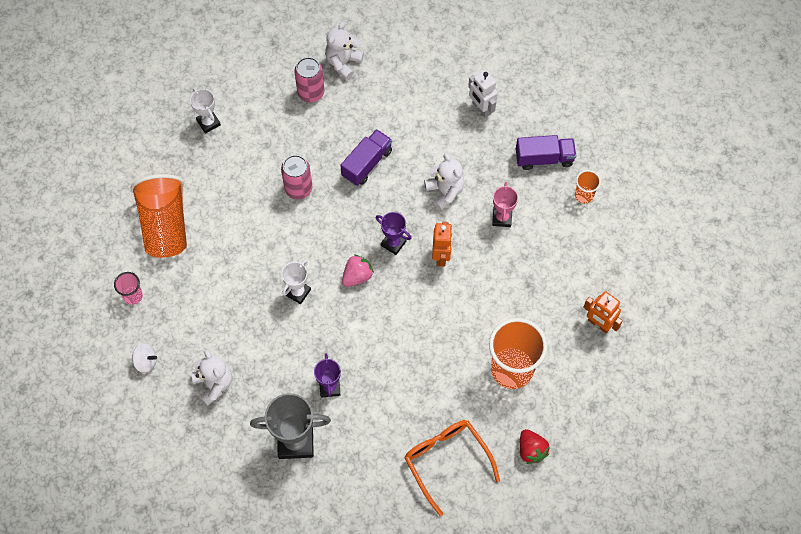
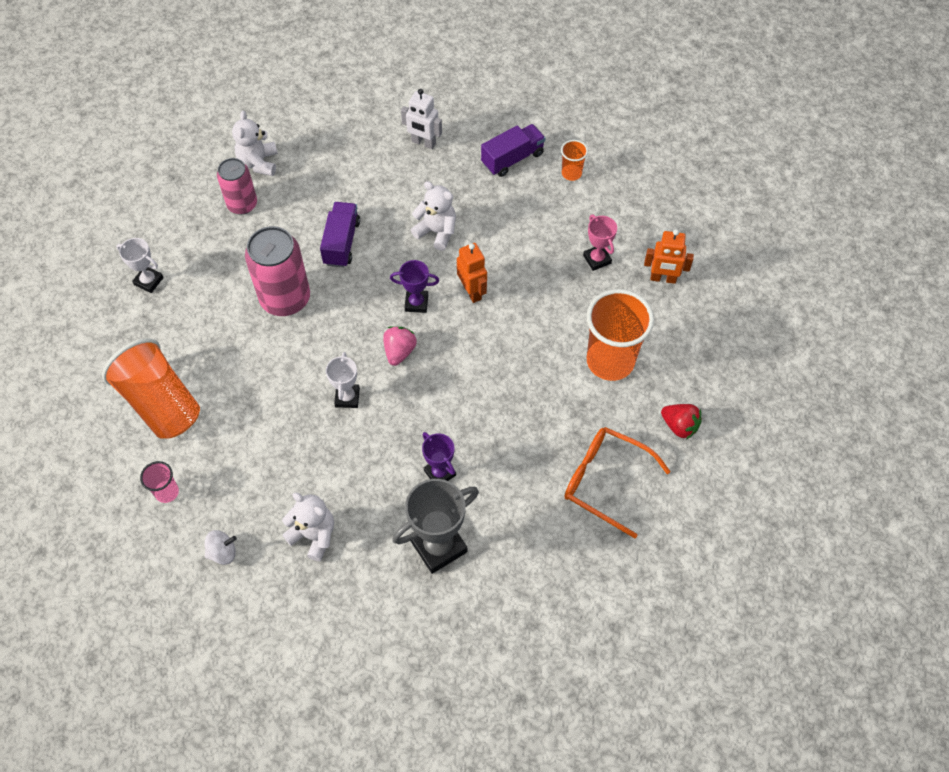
camera: 30 degrees left, 5 degrees down
pink can [281,155,312,199] -> pink can [245,226,310,316], size x1.57
pink trophy [492,182,518,227] -> pink trophy moved to [583,215,617,271]

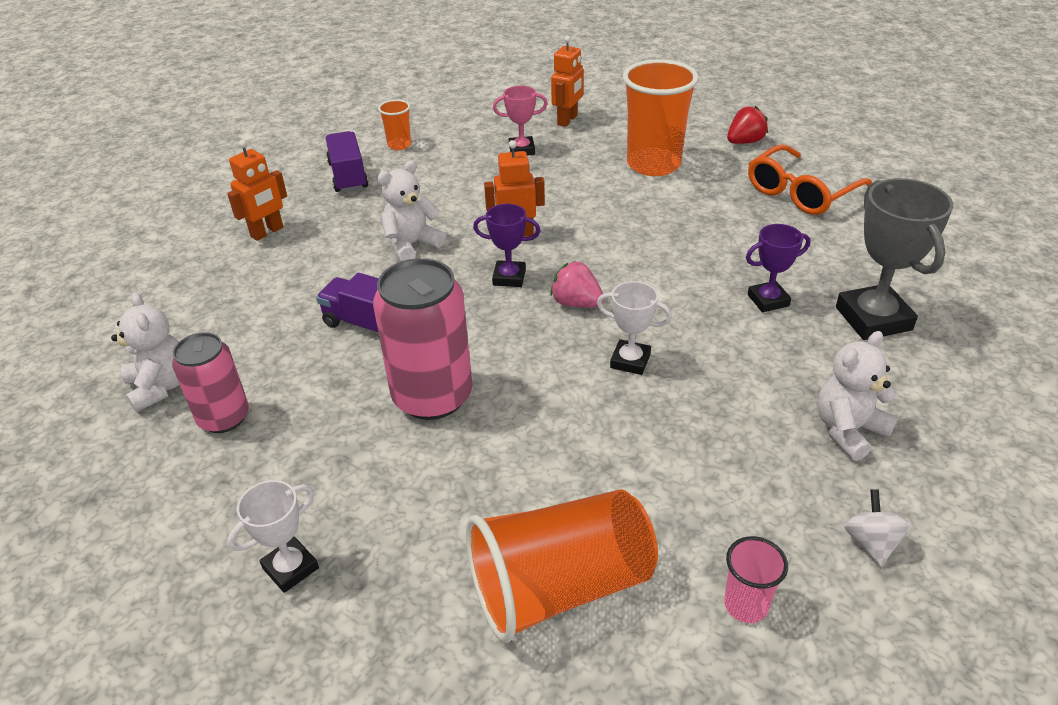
camera: 70 degrees left, 20 degrees down
white teddy bear [232,111,278,176] -> white teddy bear turned 135 degrees counterclockwise [111,292,180,412]
purple trophy [390,260,439,313] -> purple trophy turned 75 degrees clockwise [473,204,541,287]
white robot [401,89,442,149] -> orange robot [227,140,287,241]

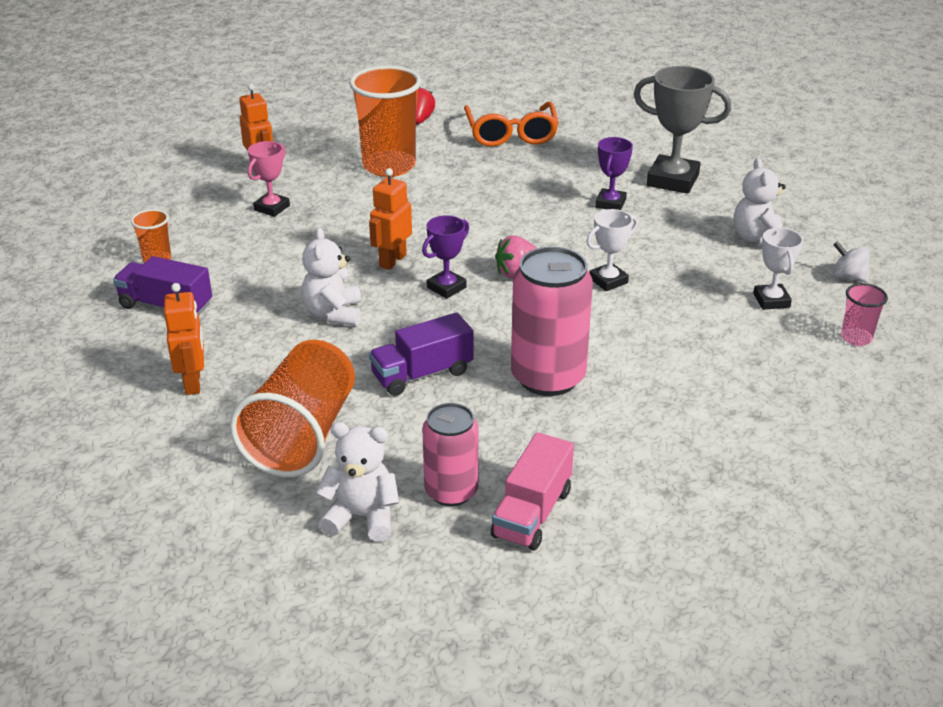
camera: 55 degrees left, 5 degrees down
white trophy [227,480,319,593] -> white trophy moved to [753,228,803,310]
orange cup [466,489,658,643] -> orange cup moved to [230,340,355,477]
none -> pink truck [491,432,574,551]

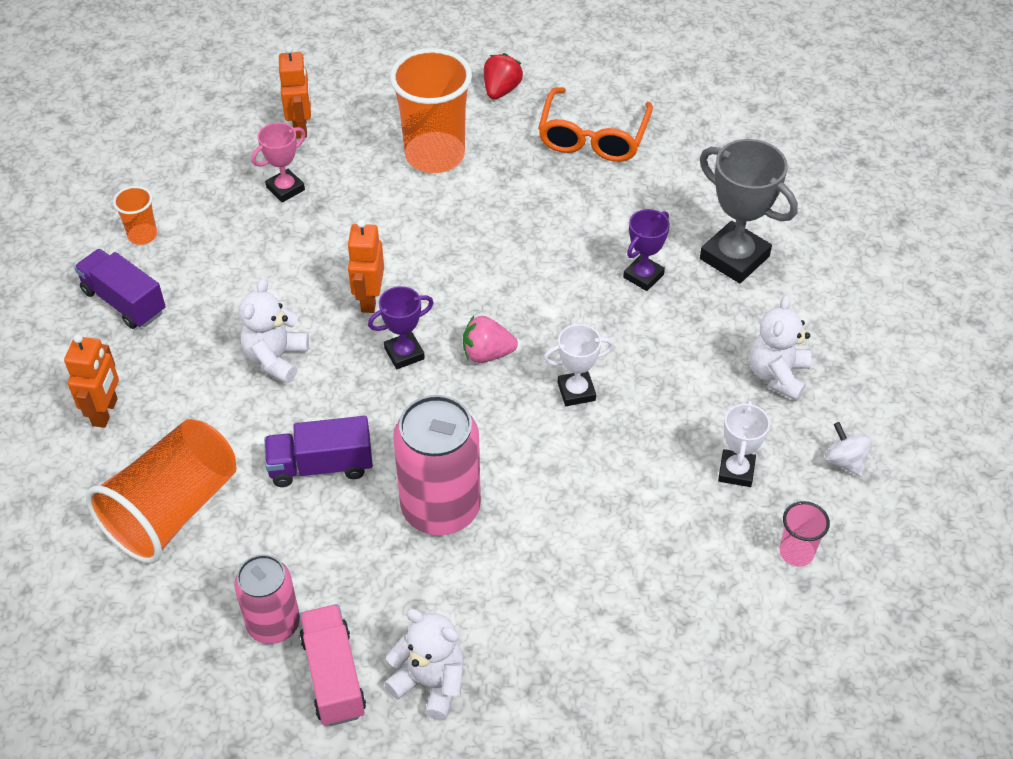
camera: 20 degrees right, 15 degrees up
white teddy bear [316,422,399,542] -> white teddy bear moved to [384,609,464,721]
orange robot [369,168,412,270] -> orange robot turned 45 degrees counterclockwise [347,219,384,313]
pink truck [491,432,574,551] -> pink truck turned 120 degrees clockwise [299,604,366,726]

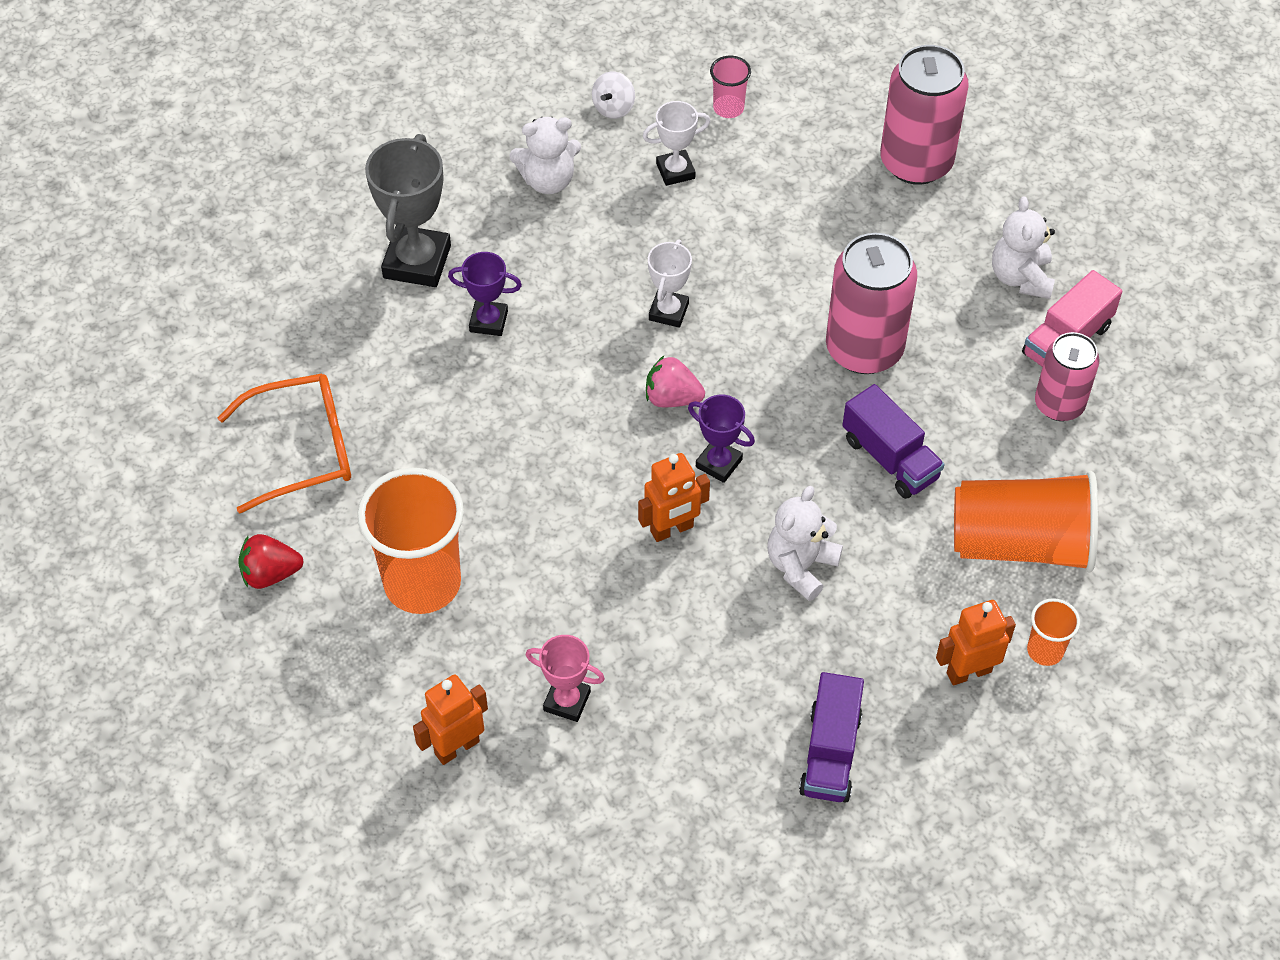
camera: 120 degrees left, 5 degrees up
orange cup [113,186,157,245] -> orange cup moved to [1027,598,1080,666]
white teddy bear [239,279,309,383] -> white teddy bear turned 135 degrees clockwise [767,486,843,601]
pink strawberry [463,316,518,363] -> pink strawberry turned 135 degrees clockwise [646,356,705,407]
white trophy [544,324,614,406] -> white trophy turned 60 degrees clockwise [648,240,692,328]
none -> pink can [880,45,969,185]

